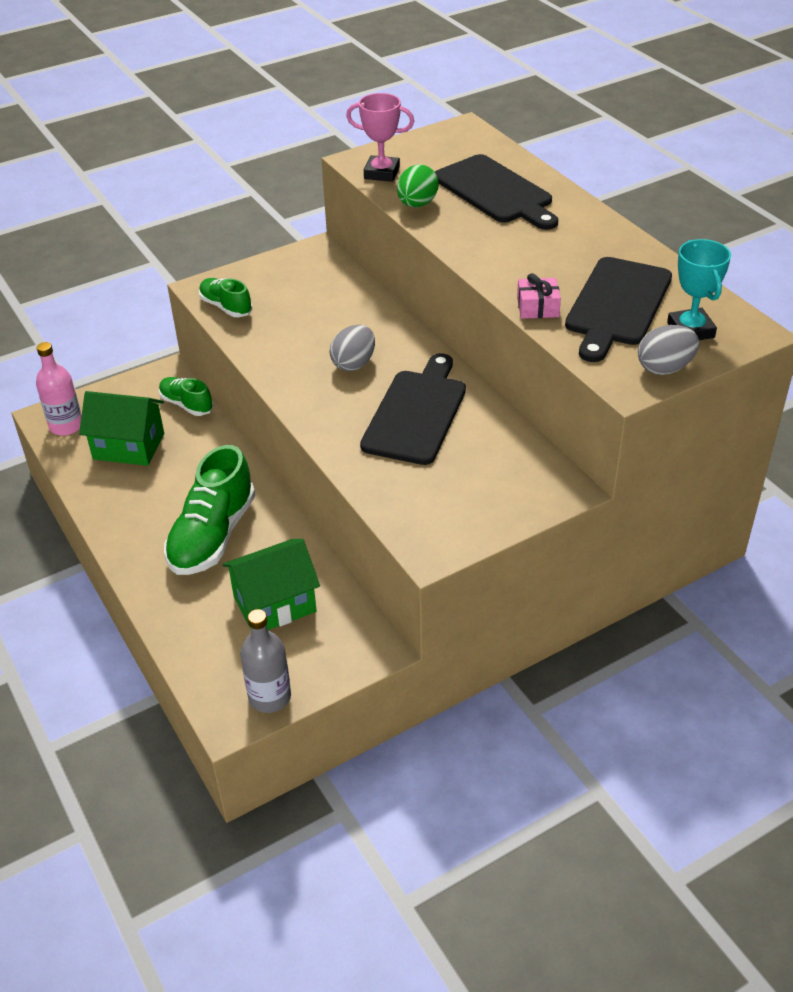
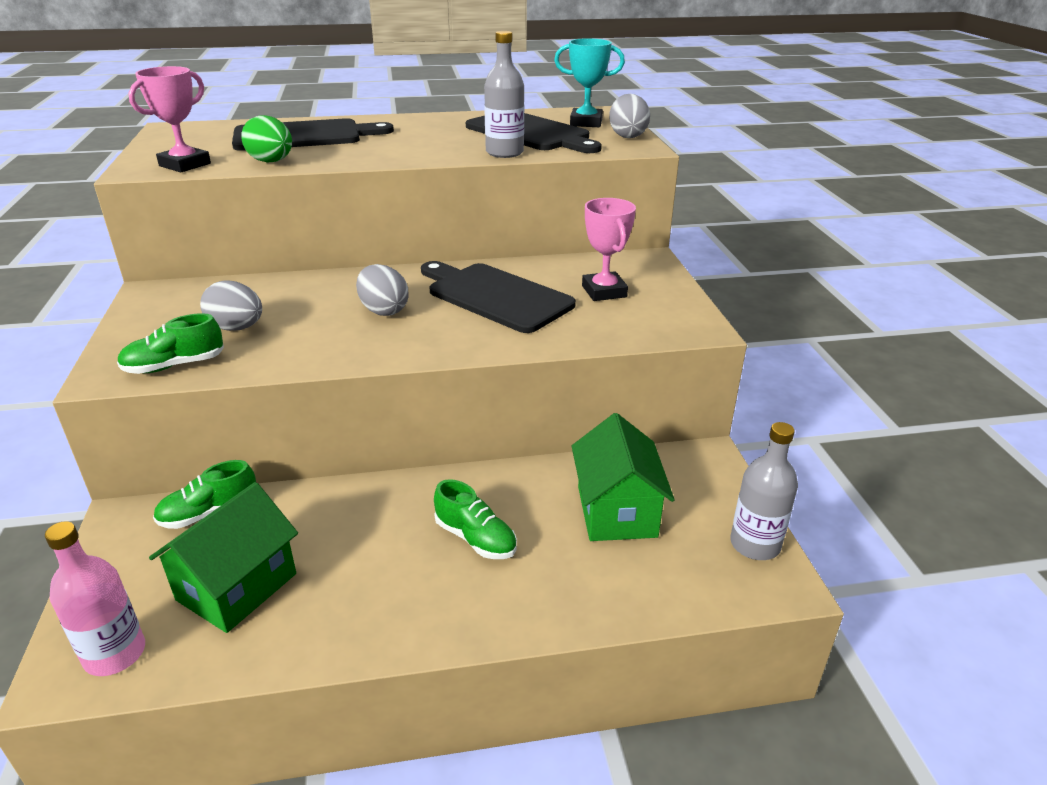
camera: 70 degrees left, 10 degrees down
green shoe [164,445,255,575] -> green shoe [434,479,517,559], size x0.55
pink gift [517,273,561,319] -> grey bottle [484,31,524,158]
none -> grey egg [200,280,262,331]
none -> pink trophy [582,198,636,301]

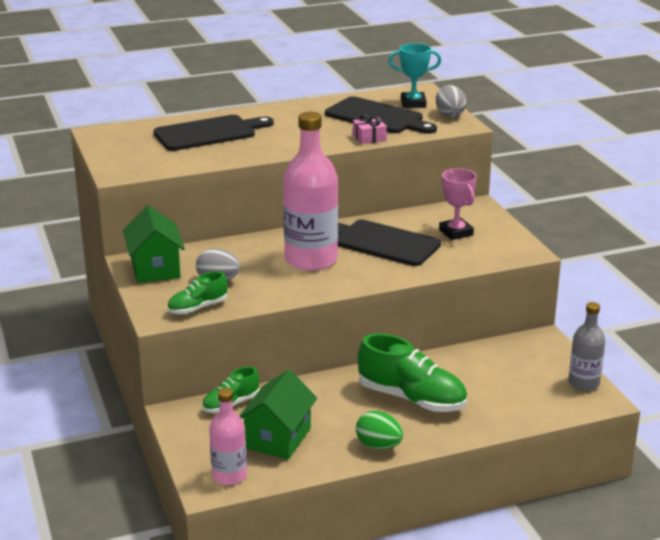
camera: 10 degrees left, 5 degrees down
pink trophy [128,66,211,173] -> none
green egg [241,115,292,163] -> green egg moved to [356,411,403,450]
grey egg [356,264,409,316] -> pink bottle [283,112,338,271]
green shoe [434,479,517,559] -> green shoe [358,333,467,412], size x1.81
grey bottle [484,31,524,158] -> pink gift [353,114,387,144]
green house [571,413,675,541] -> green house moved to [123,205,185,283]

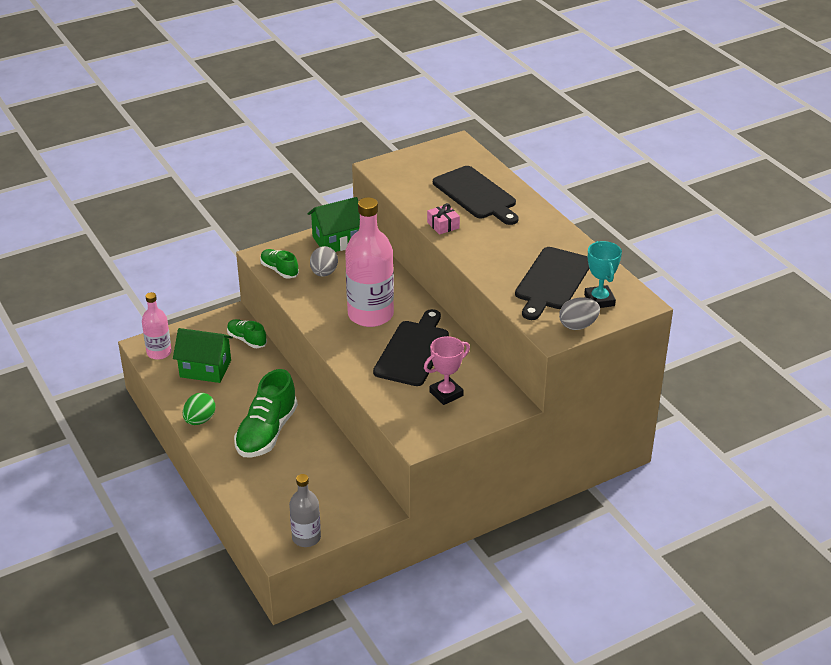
camera: 80 degrees right, 10 degrees up
pink gift [353,114,387,144] -> pink gift moved to [427,203,460,235]

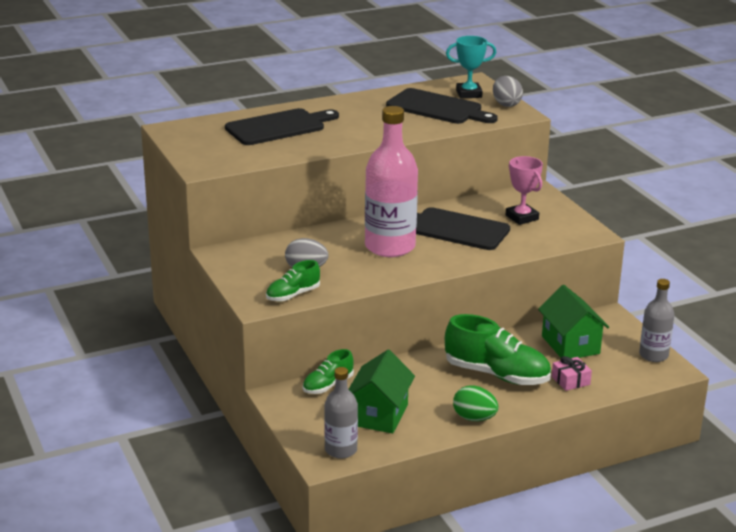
camera: 85 degrees left, 10 degrees down
pink bottle [142,292,172,360] -> grey bottle [324,367,358,459]
green house [308,197,360,252] -> green house moved to [538,285,609,358]
pink gift [427,203,460,235] -> pink gift moved to [552,356,592,391]

